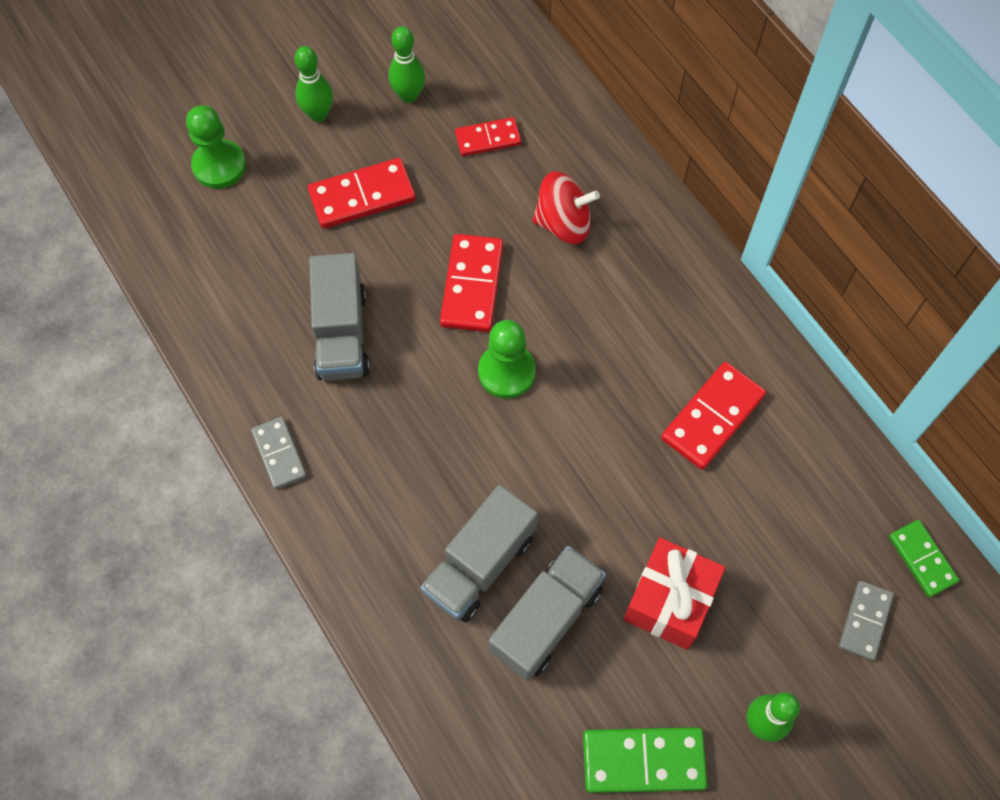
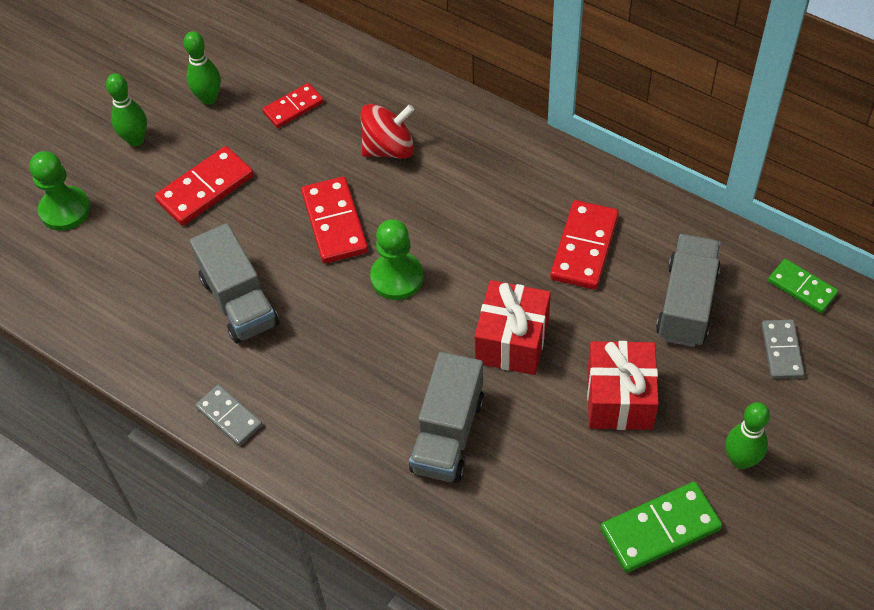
camera: 20 degrees left, 10 degrees down
grey truck [489,546,606,681] -> grey truck moved to [656,234,721,347]
none -> red gift [475,280,551,375]

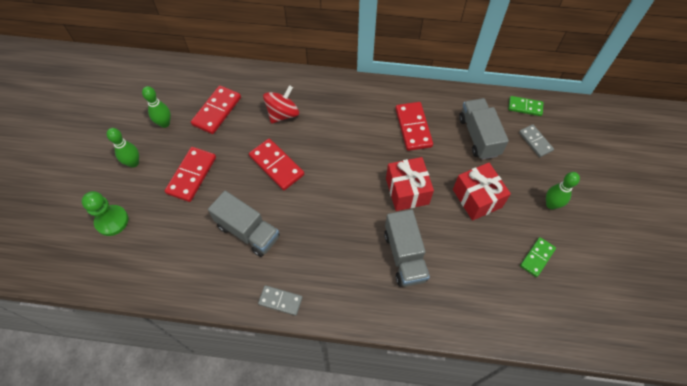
camera: 30 degrees left, 5 degrees up
red domino [262,83,324,128] -> red domino [191,85,241,134], size x1.57
green pawn [370,219,423,300] -> none
green domino [600,482,722,573] -> green domino [520,237,556,277], size x0.64

